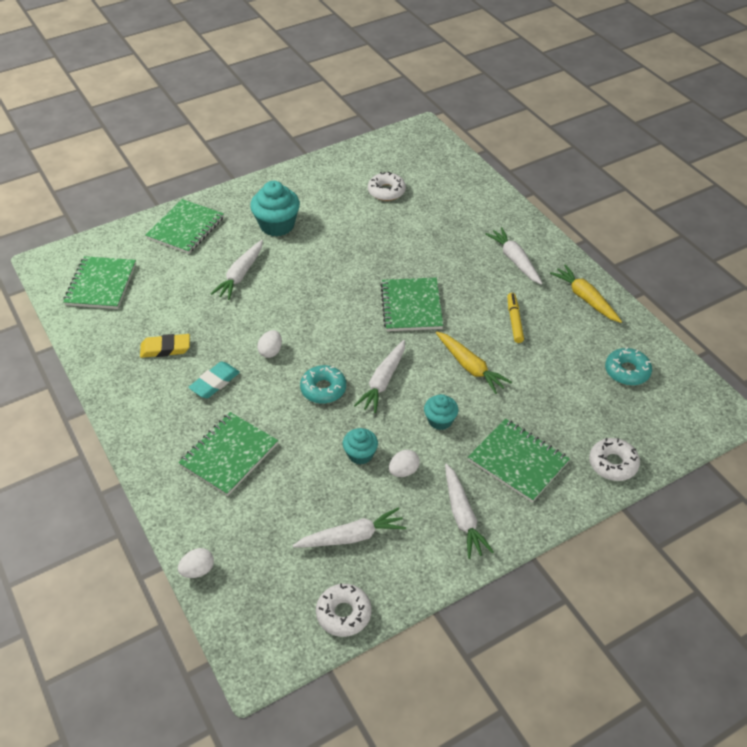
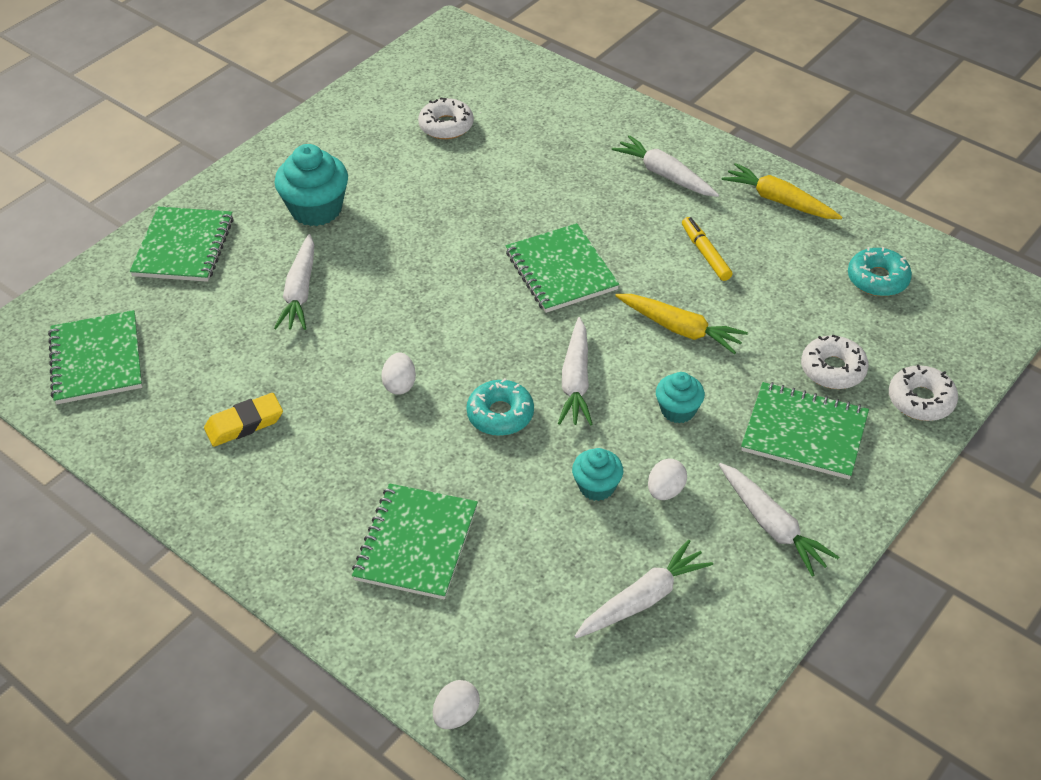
camera: 20 degrees left, 0 degrees up
turquoise eraser [188,361,240,398] -> none
white donut [316,583,371,637] -> white donut moved to [801,335,869,389]

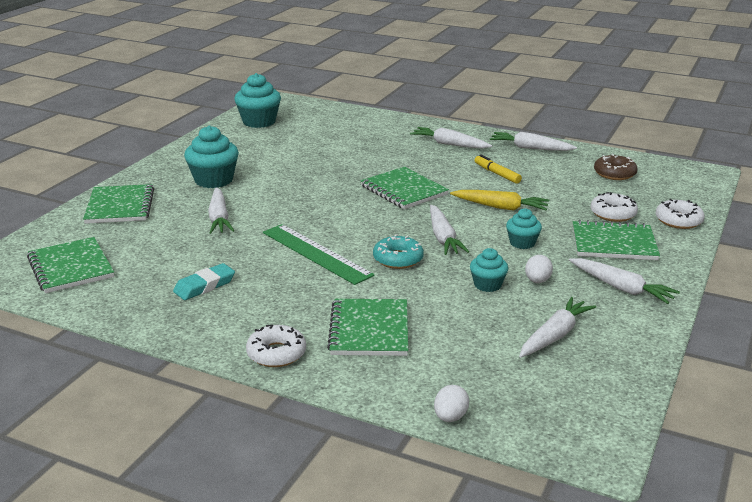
camera: 15 degrees left, 20 degrees down
yellow eraser [204,393,283,447] -> turquoise eraser [173,263,235,300]
white egg [381,352,416,395] -> green ruler [263,224,375,285]
white donut [418,98,474,139] -> white donut moved to [246,325,306,367]
yellow carrot [722,163,843,219] -> white carrot [490,132,577,151]
turquoise donut [848,247,912,296] -> brown donut [594,154,637,180]
none -> turquoise cupcake [234,73,281,128]

